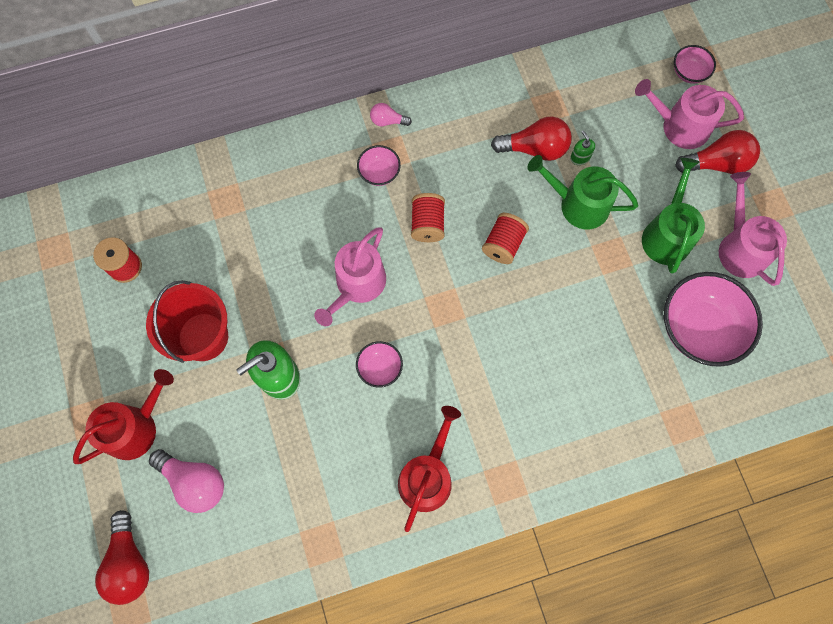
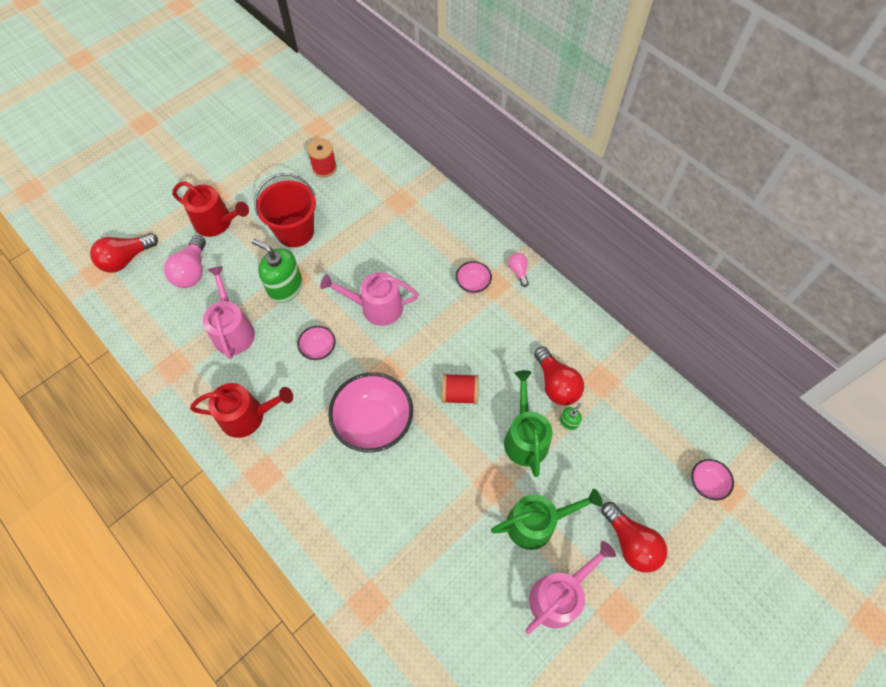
camera: 65 degrees right, 10 degrees down
red spool [411,193,445,242] -> none
pink watering can [635,79,744,149] -> pink watering can moved to [203,266,255,359]
pink bowl [664,272,763,367] -> pink bowl moved to [328,372,413,453]

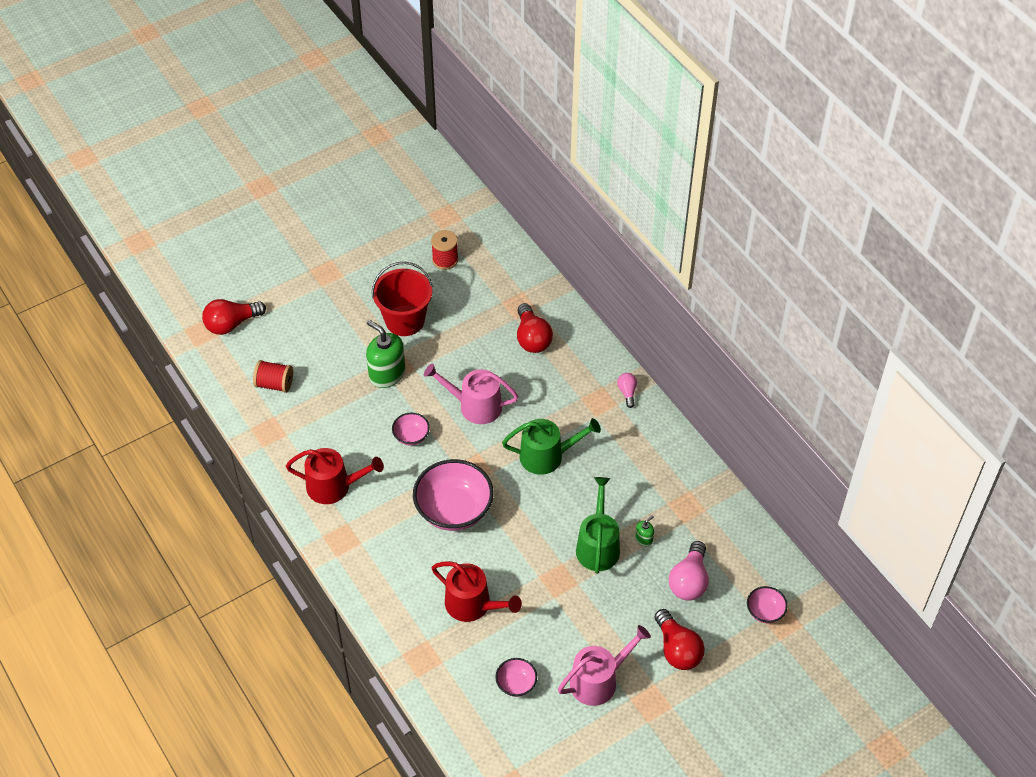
camera: 10 degrees right, 10 degrees down
pink light bulb [164,235,206,288] -> pink light bulb moved to [669,541,709,601]
red watering can [172,181,249,237] -> red watering can moved to [432,561,522,622]
pink watering can [203,266,255,359] -> none
red spool [442,374,479,404] -> red spool moved to [253,360,293,393]
pink bowl [456,261,492,293] -> pink bowl moved to [495,658,537,697]
green watering can [491,489,603,550] -> green watering can moved to [502,418,601,475]
red light bulb [534,347,584,405] -> red light bulb moved to [517,303,553,353]

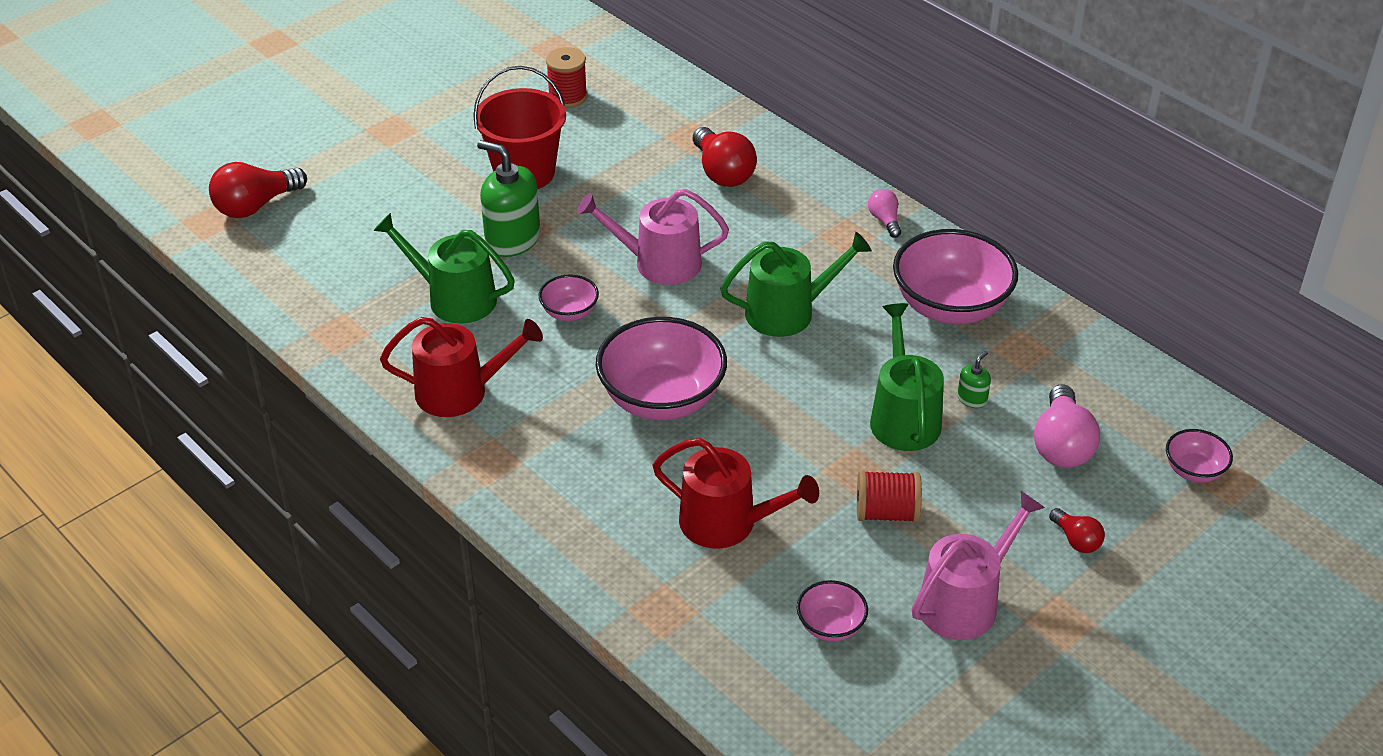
camera: 10 degrees left, 10 degrees down
red spool [253,360,293,393] -> red spool moved to [857,470,922,523]
red light bulb [655,609,705,670] -> red light bulb [1049,508,1105,553], size x0.54
none -> green watering can [373,213,515,324]
none -> pink bowl [893,229,1018,324]

